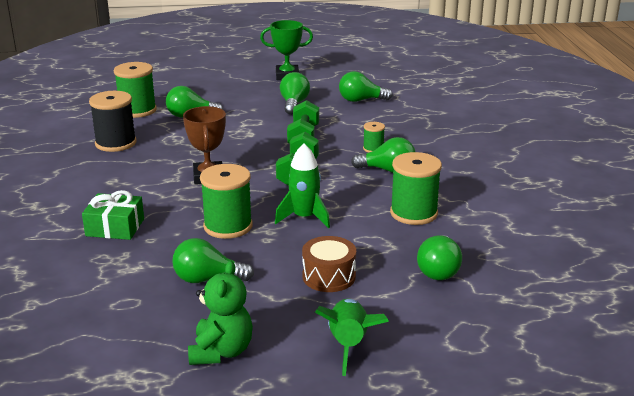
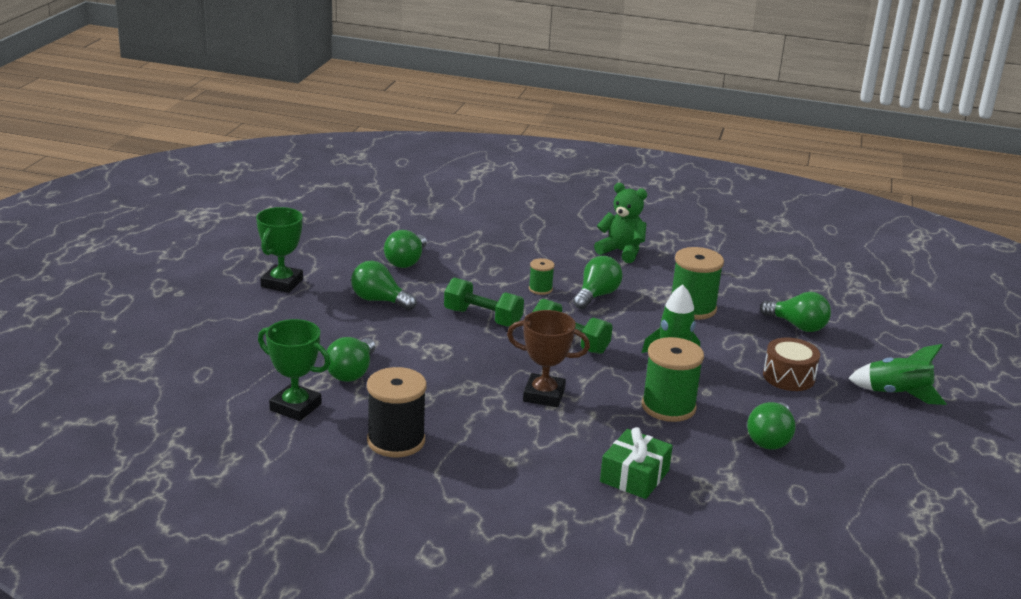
camera: 70 degrees left, 0 degrees up
green spool [114,62,157,118] -> green trophy [258,319,330,421]
green teddy bear [188,261,253,365] -> green teddy bear moved to [594,183,647,263]

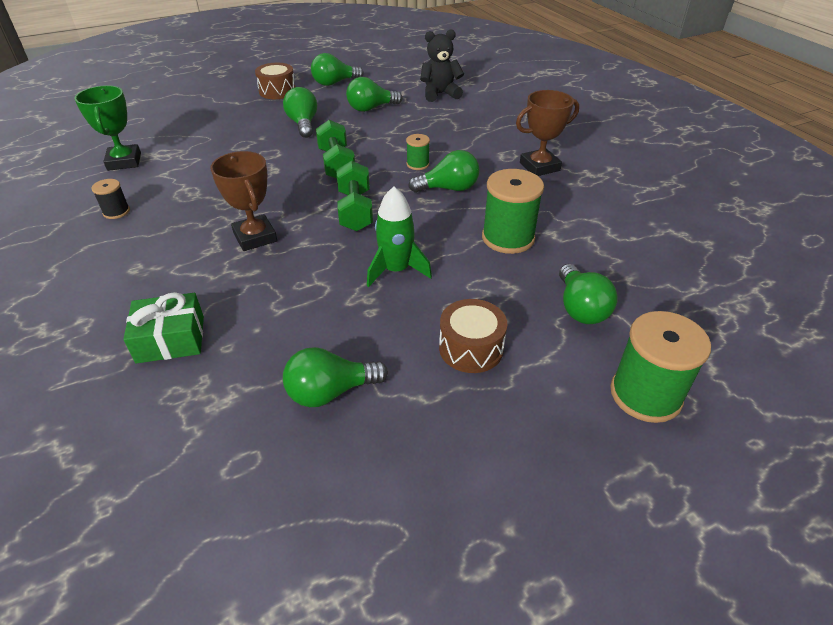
camera: 50 degrees right, 15 degrees up
green trophy [256,207,303,293] -> brown drum [255,63,295,99]
green light bulb [327,337,375,382] -> green light bulb moved to [311,53,364,86]
black spool [367,367,427,457] -> black spool [91,179,130,219], size x0.51
green teddy bear [594,183,647,263] -> brown trophy [516,90,579,176]
green spool [642,337,704,422] -> green spool moved to [610,311,711,423]
green rocket [848,344,947,405] -> none
none -> black teddy bear [420,29,464,102]

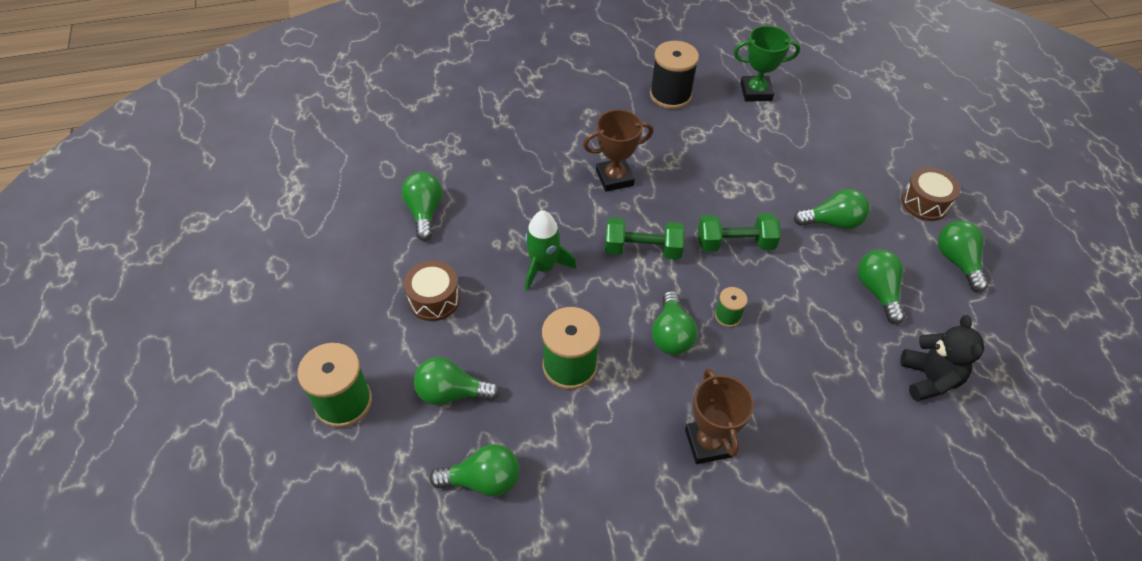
camera: 100 degrees right, 10 degrees up
black spool [91,179,130,219] -> black spool [650,41,699,109], size x1.95
green gift [123,292,204,364] -> none
none -> green light bulb [430,444,519,497]

